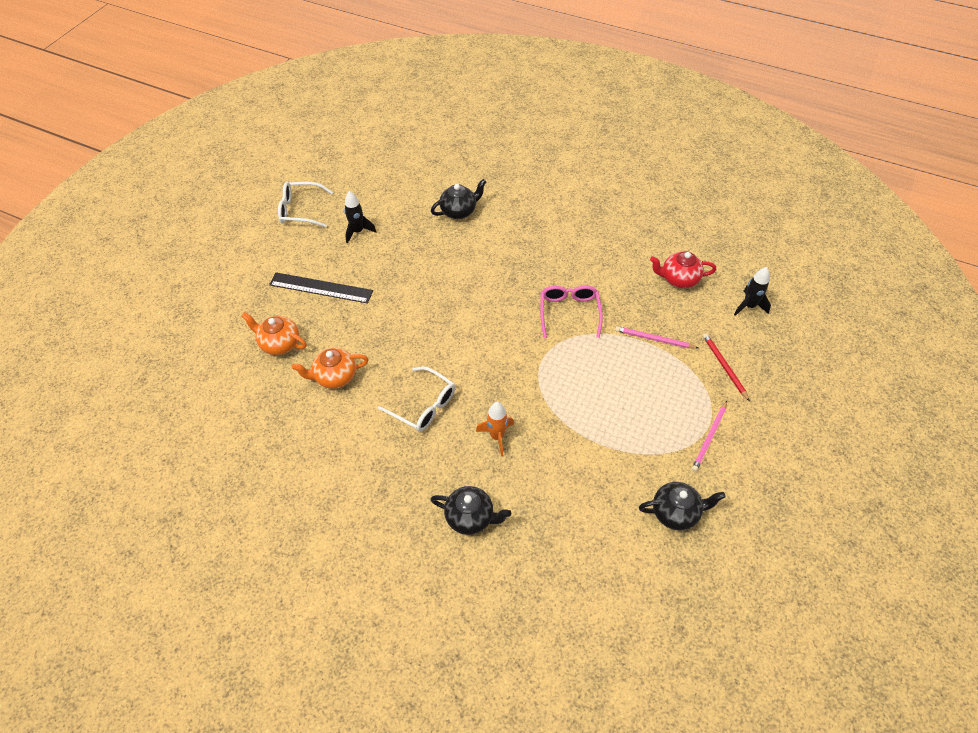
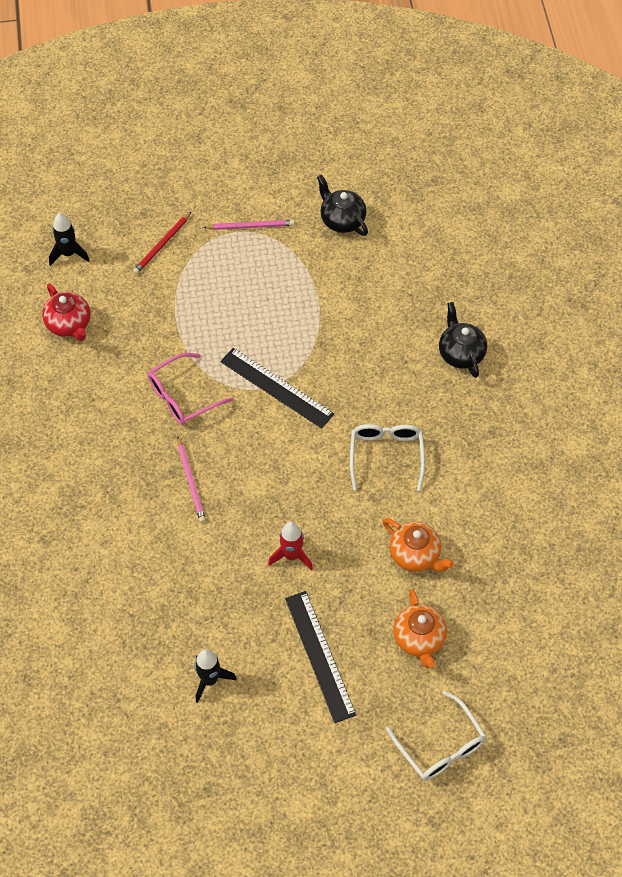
camera: 125 degrees left, 5 degrees up
white glasses [278,182,333,227] -> white glasses moved to [386,691,486,781]
black teapot [431,179,486,219] -> none
orange rocket [476,402,514,456] -> none
pink pencil [615,326,698,349] -> pink pencil moved to [177,437,206,523]
none -> black ruler [220,348,334,429]
none -> red rocket [268,522,313,571]

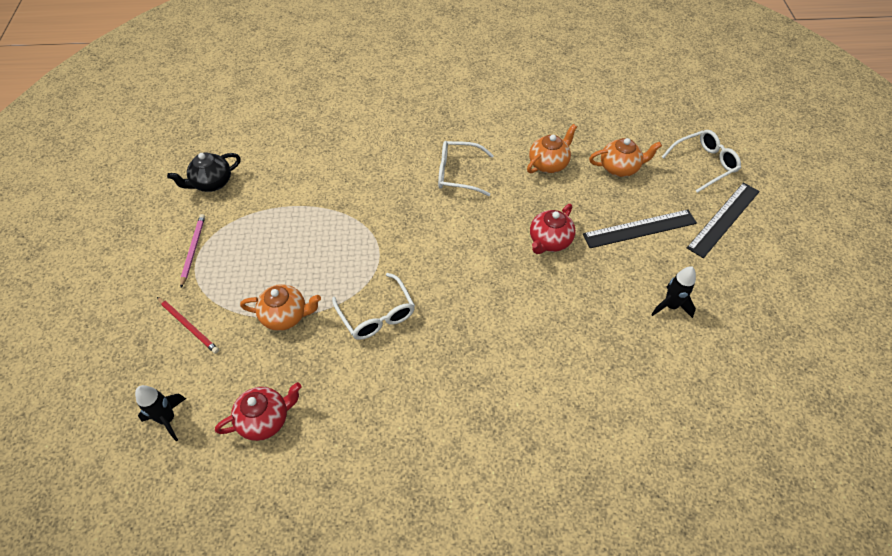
camera: 85 degrees left, 5 degrees down
pink glasses [148,353,234,425] -> white glasses [332,273,415,340]
pink pencil [177,437,206,523] -> none
black ruler [220,348,334,429] -> black ruler moved to [687,182,760,258]
red rocket [268,522,313,571] -> red teapot [530,204,575,254]
black teapot [439,302,487,378] -> none
none -> orange teapot [240,284,321,331]

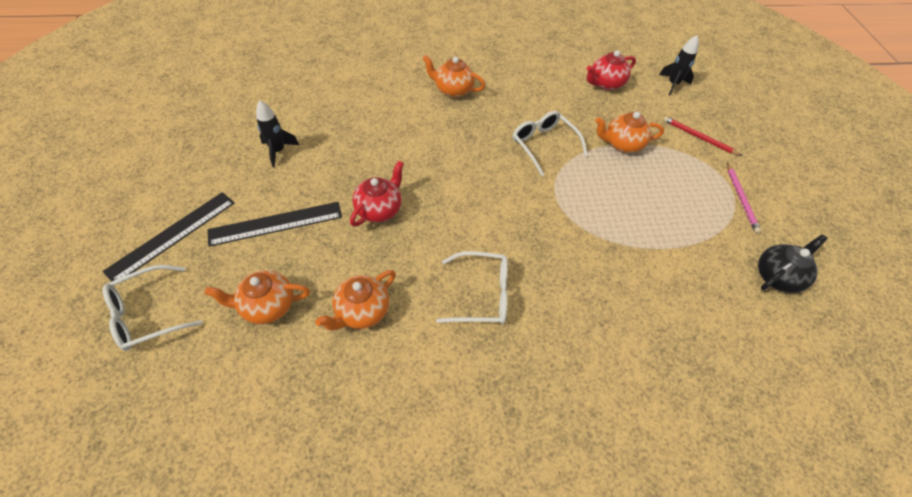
camera: 175 degrees right, 0 degrees up
none -> orange teapot [422,55,485,98]

